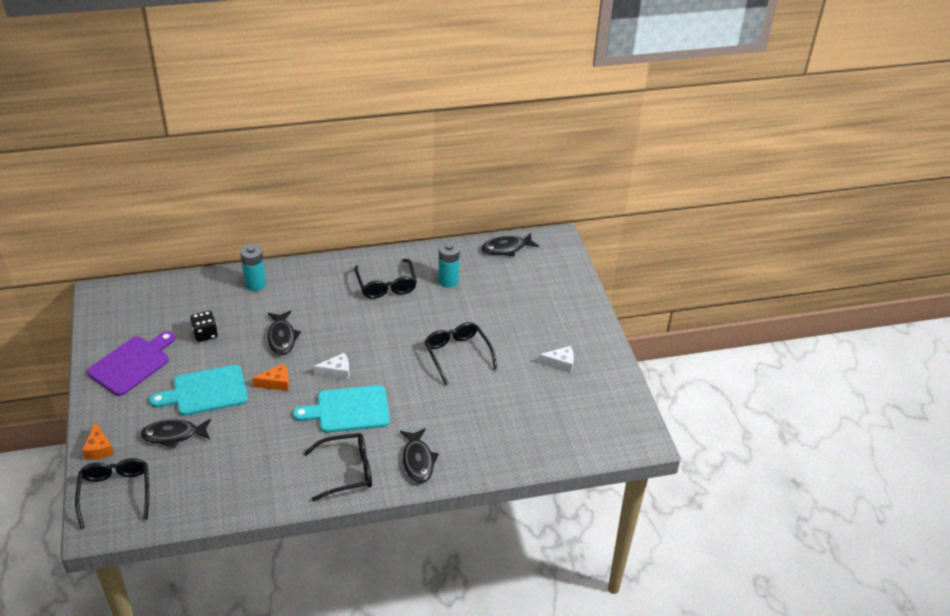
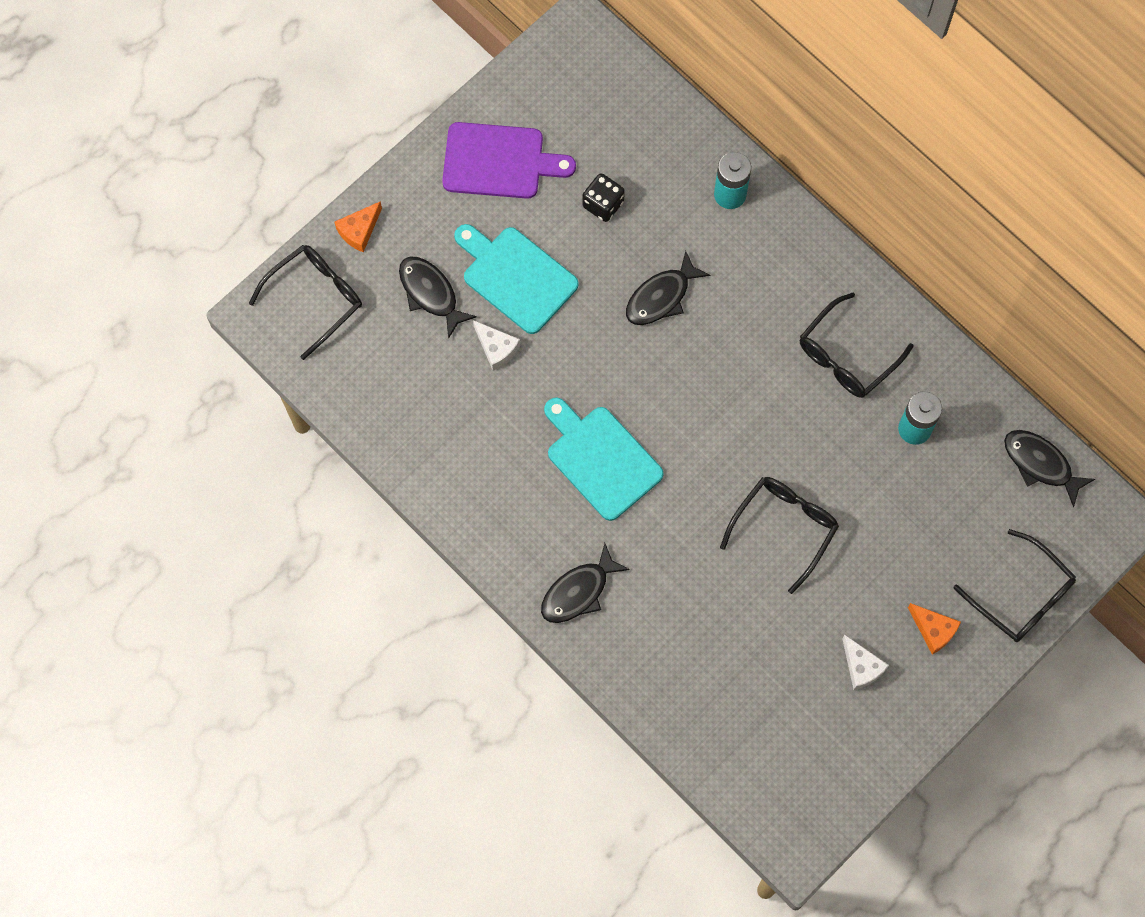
camera: 60 degrees right, 30 degrees up
orange cheese [252,363,289,391] -> orange cheese moved to [908,603,961,654]
black glasses [304,433,372,501] -> black glasses moved to [953,529,1076,642]
white cheese [314,353,349,380] -> white cheese moved to [473,320,520,371]

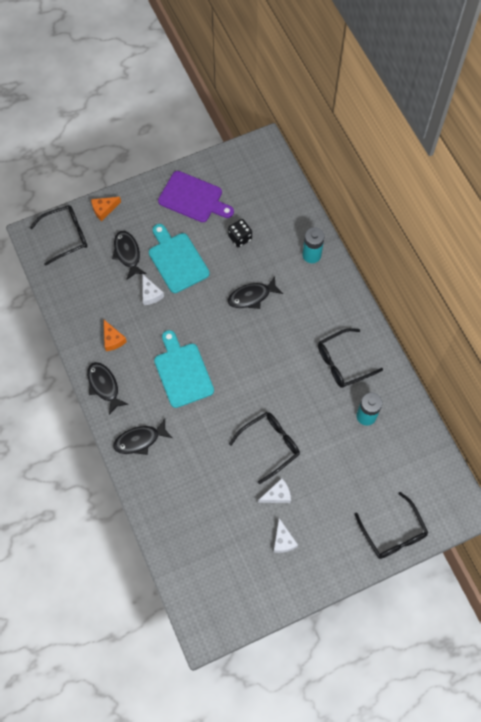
camera: 20 degrees right, 5 degrees down
orange cheese [908,603,961,654] -> orange cheese moved to [104,320,127,351]
black fish [1004,430,1095,507] -> black fish moved to [87,362,129,415]
none -> white cheese [258,478,291,503]

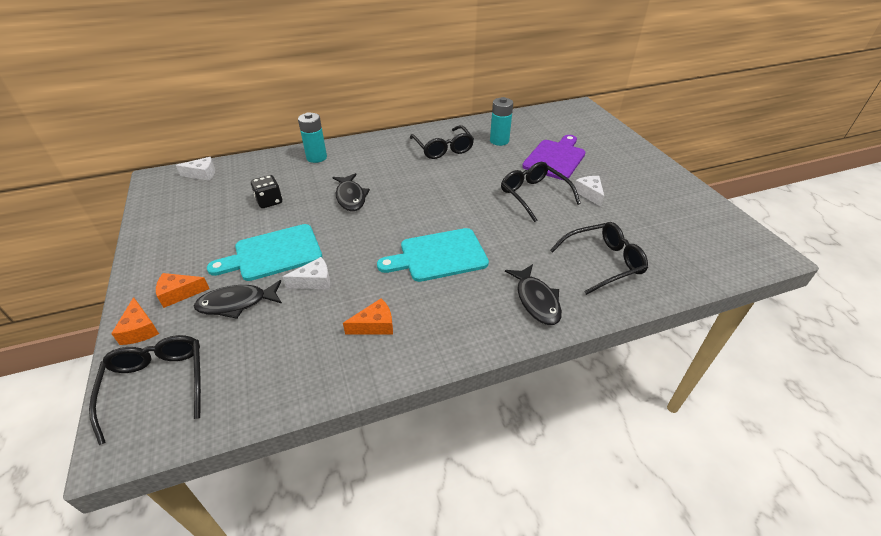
camera: 85 degrees left, 25 degrees down
black fish [87,362,129,415] -> none
purple cutting board [158,171,234,222] -> purple cutting board moved to [522,135,585,180]
white cheese [274,518,298,553] -> white cheese moved to [176,157,215,181]
black glasses [354,492,428,559] -> black glasses moved to [550,222,648,295]
none -> orange cheese [156,273,210,308]

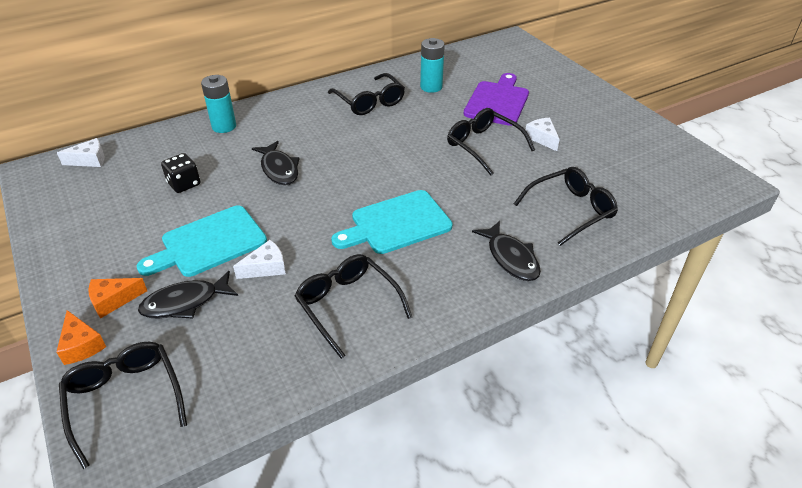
camera: 10 degrees left, 0 degrees up
orange cheese [343,298,393,335] -> black glasses [295,254,412,359]

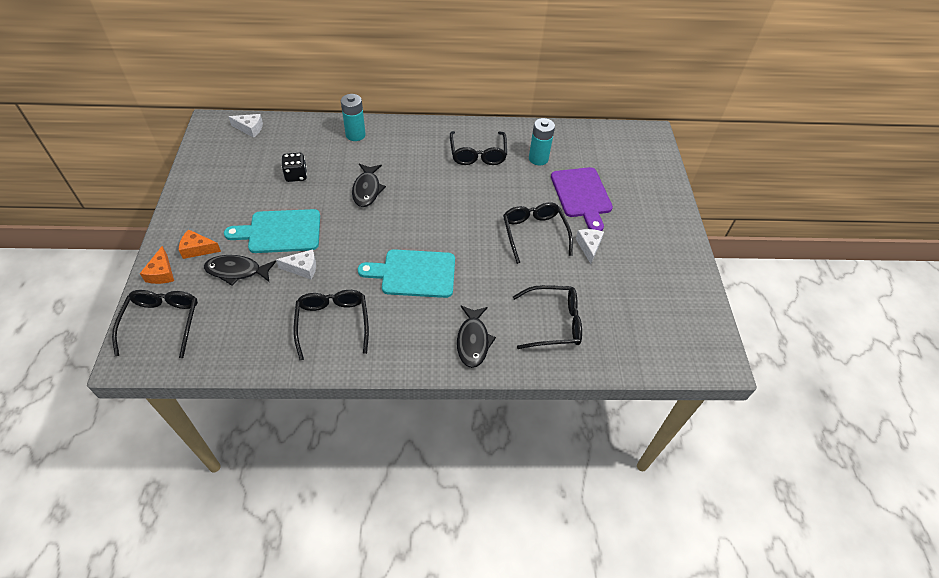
camera: 25 degrees right, 10 degrees up
purple cutting board [464,73,529,126] -> purple cutting board turned 120 degrees clockwise [551,167,613,231]

